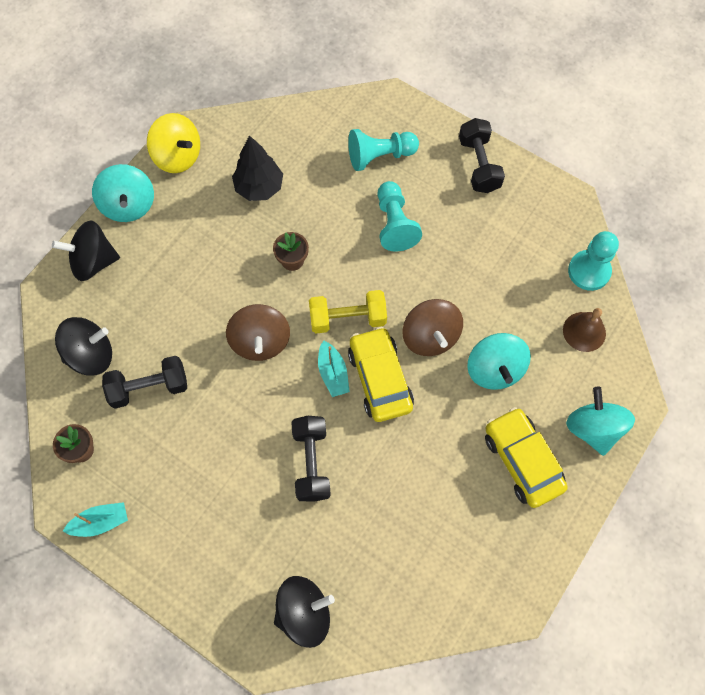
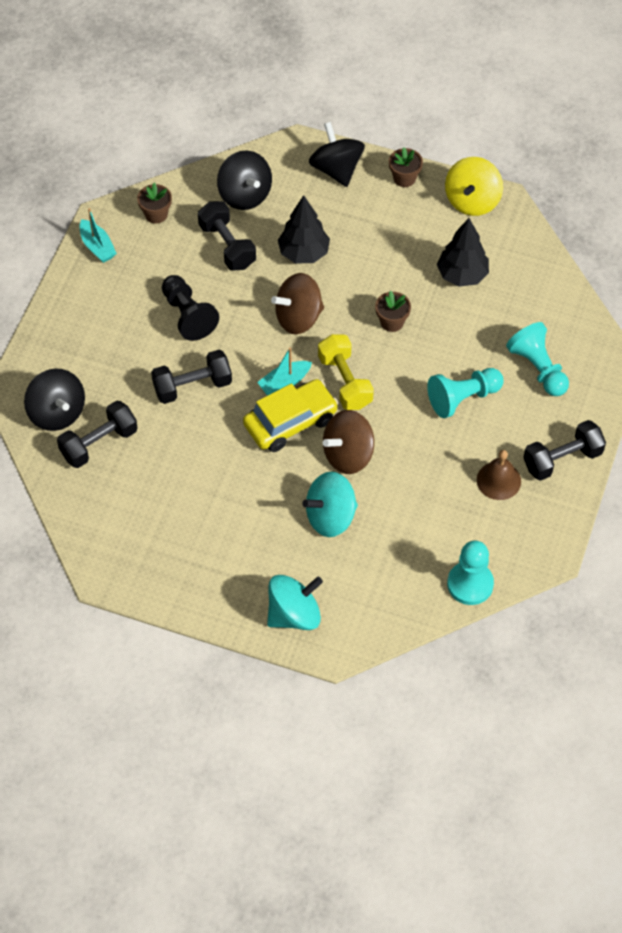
camera: 75 degrees right, 10 degrees down
turquoise spinning top [92,164,154,222] -> brown flower pot [389,147,423,187]
yellow car [485,407,568,508] -> none
brown bell [563,308,606,352] -> brown bell moved to [477,450,521,500]
none -> black dumbbell [57,400,137,468]
none -> black pawn [162,275,219,341]
none -> black tree [278,195,330,264]

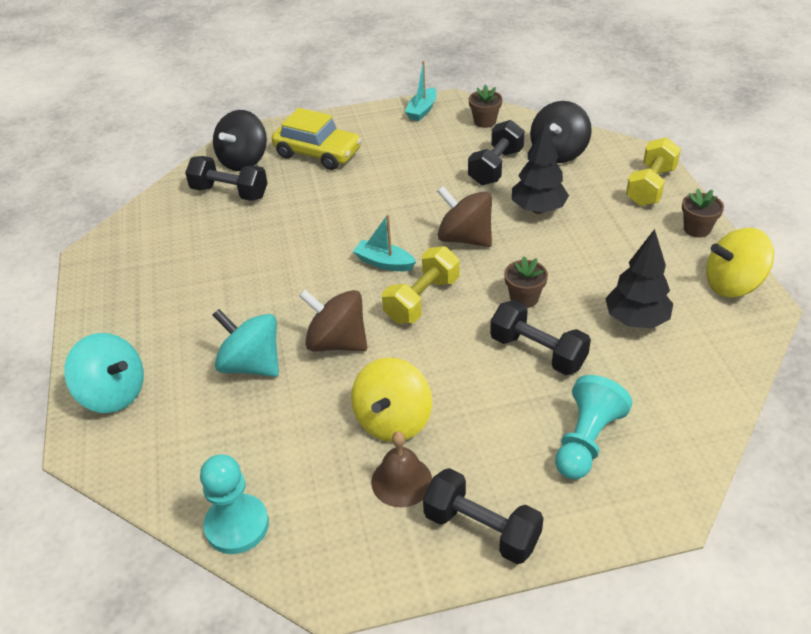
camera: 60 degrees right, 15 degrees down
black dumbbell [151,350,232,404] -> black dumbbell moved to [490,300,591,375]
black pawn [162,275,219,341] -> none
yellow car [243,379,338,452] -> yellow car moved to [272,108,362,170]
black spinning top [309,122,365,187] -> yellow dumbbell [626,137,681,206]
turquoise pawn [427,368,503,418] -> none
none -> yellow spinning top [351,358,432,442]

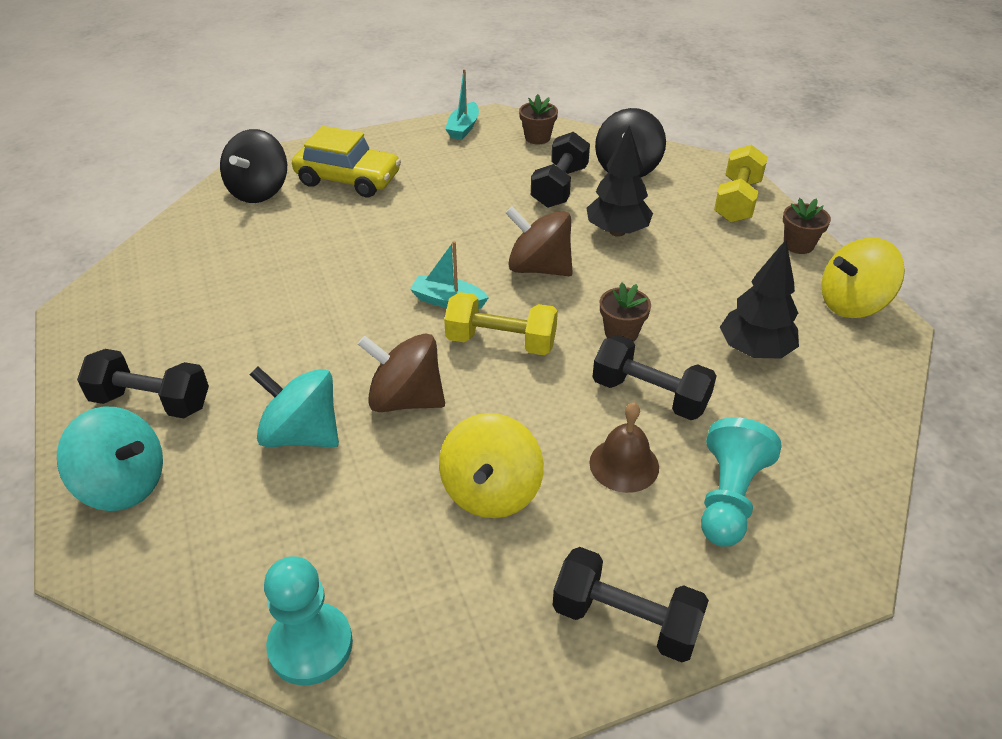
camera: 10 degrees left, 0 degrees up
black dumbbell [185,156,268,201] -> black dumbbell moved to [77,349,209,418]
brown bell [371,431,432,507] -> brown bell moved to [589,403,659,493]
yellow dumbbell [382,246,459,323] -> yellow dumbbell turned 75 degrees clockwise [444,292,558,355]

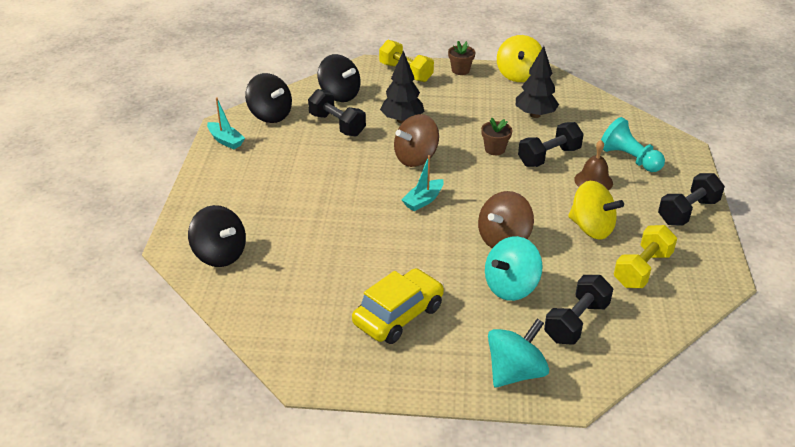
camera: 65 degrees left, 5 degrees down
black dumbbell [77,349,209,418] -> black dumbbell moved to [544,275,613,345]
turquoise pawn [264,556,353,685] -> none
yellow car [292,126,401,197] -> yellow car moved to [352,268,444,344]
yellow dumbbell [444,292,558,355] -> yellow dumbbell moved to [614,225,677,288]
brown flower pot [519,94,558,144] -> black spinning top [245,73,292,123]

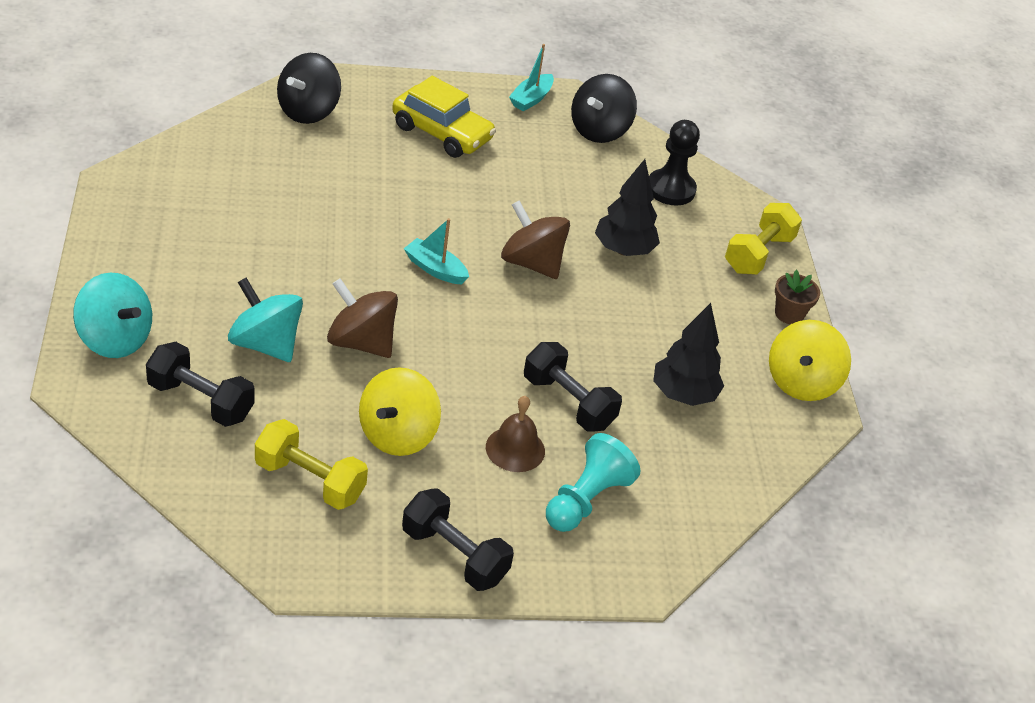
camera: 75 degrees right, 5 degrees up
black dumbbell [308,89,366,136] -> none
black spinning top [318,54,361,102] -> black pawn [649,120,700,206]
yellow car [352,268,444,344] -> yellow car moved to [392,76,496,158]
brown flower pot [481,118,512,155] -> none
yellow spinning top [497,35,542,82] -> yellow spinning top turned 60 degrees counterclockwise [769,320,851,401]

